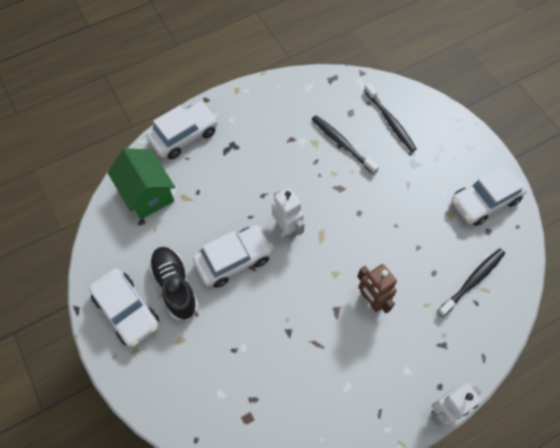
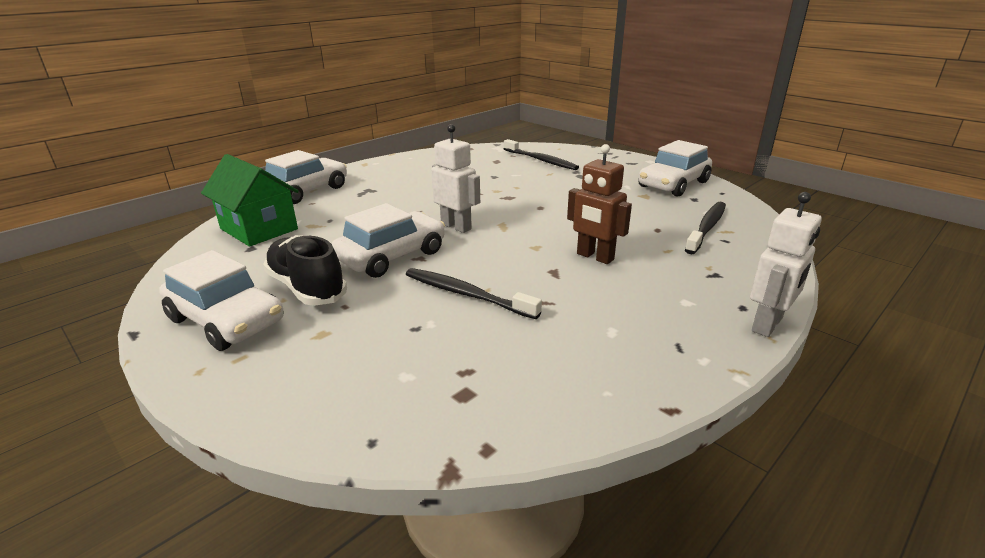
camera: 15 degrees left, 35 degrees down
black toothbrush [312,115,379,174] -> black toothbrush moved to [406,268,542,319]

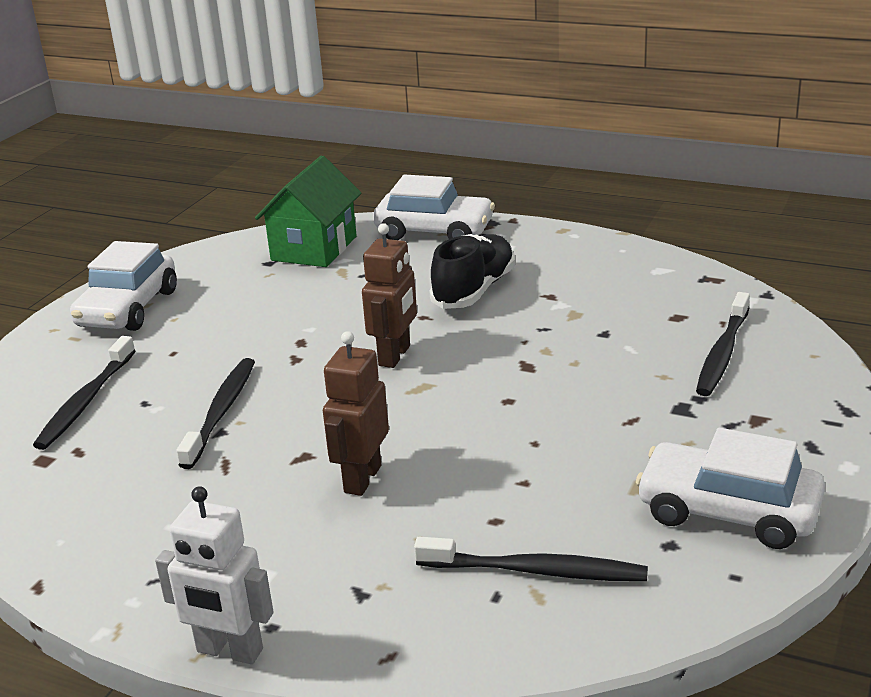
camera: 70 degrees right, 0 degrees up
black shoe [263,235,347,306] -> black shoe moved to [429,234,515,309]
white car [332,203,445,278] -> none
white robot [431,124,480,233] -> brown robot [362,223,417,368]
none -> black toothbrush [33,336,136,450]

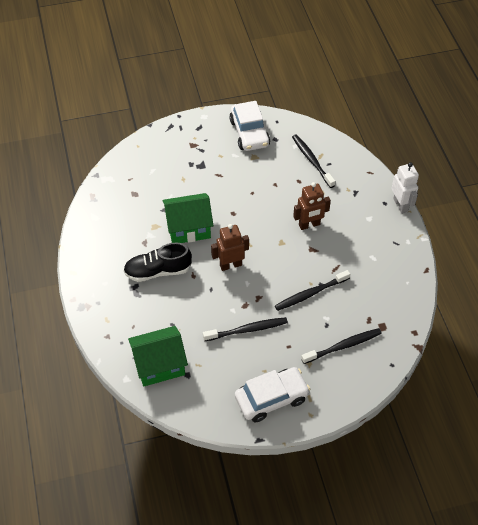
camera: 130 degrees left, 25 degrees up
white car [373,175,495,240] -> none
black toothbrush [696,292,750,396] -> black toothbrush moved to [203,317,288,341]
none -> green house [162,193,214,243]

